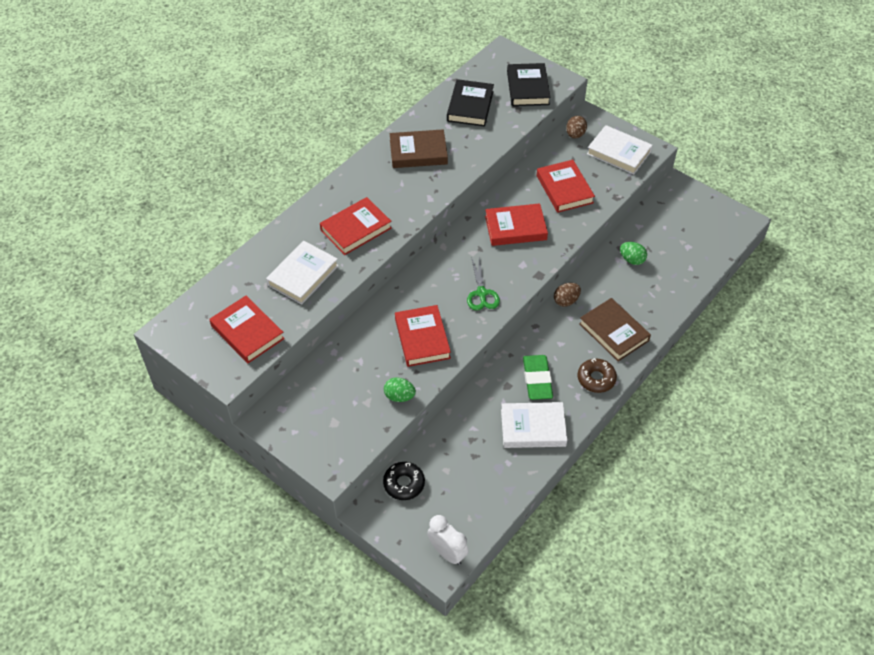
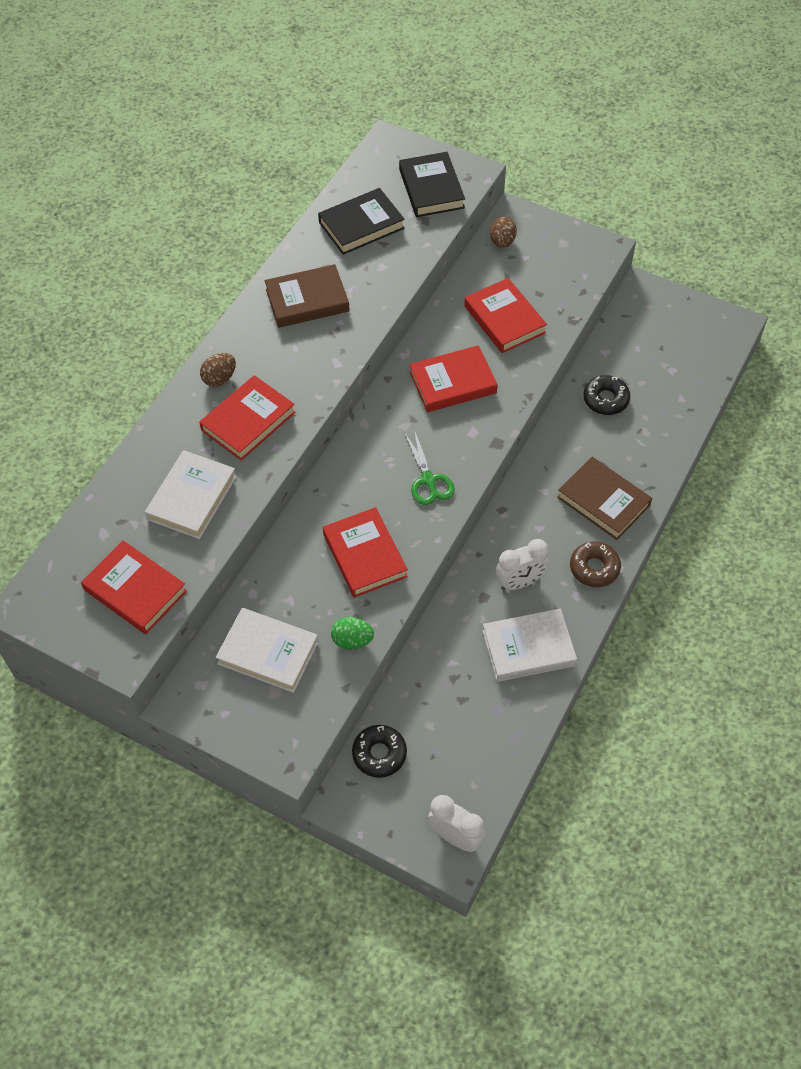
camera: 10 degrees left, 5 degrees up
black book [447,79,494,127] -> black book turned 60 degrees clockwise [318,188,405,255]
green eraser [523,355,553,400] -> white clock [496,539,549,590]
brown egg [554,283,581,307] -> brown egg moved to [200,353,236,387]
white book [587,125,653,175] -> white book moved to [215,608,318,693]
green egg [620,242,647,265] -> black donut [583,375,630,415]

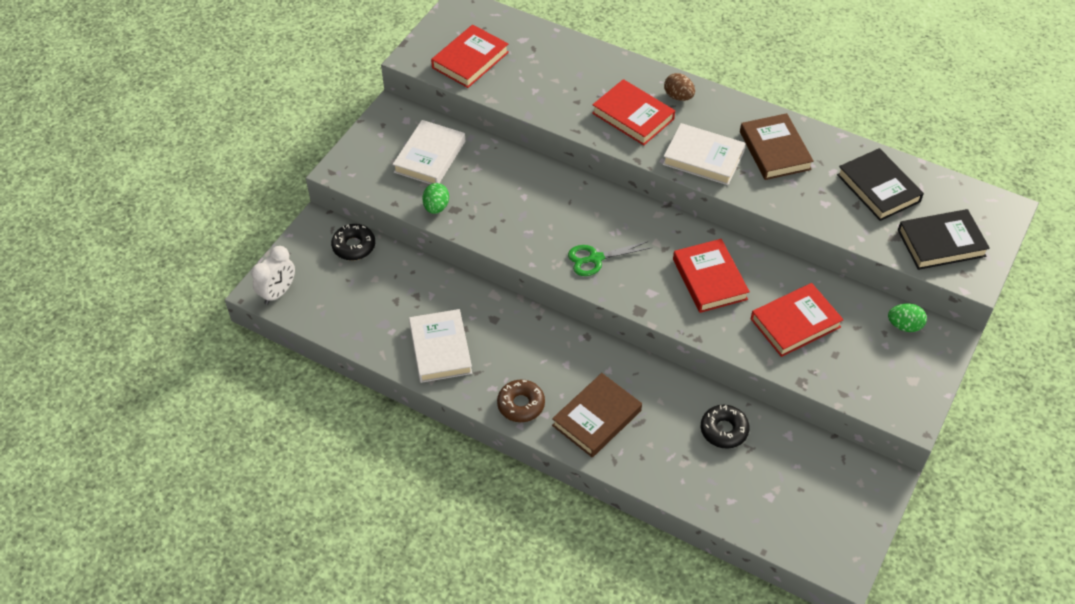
camera: 90 degrees right, 5 degrees down
white book [145,450,237,539] -> white book moved to [663,123,746,185]
red book [323,507,408,598] -> none
brown egg [490,217,517,248] -> green egg [888,303,927,332]
white clock [496,539,549,590] -> none

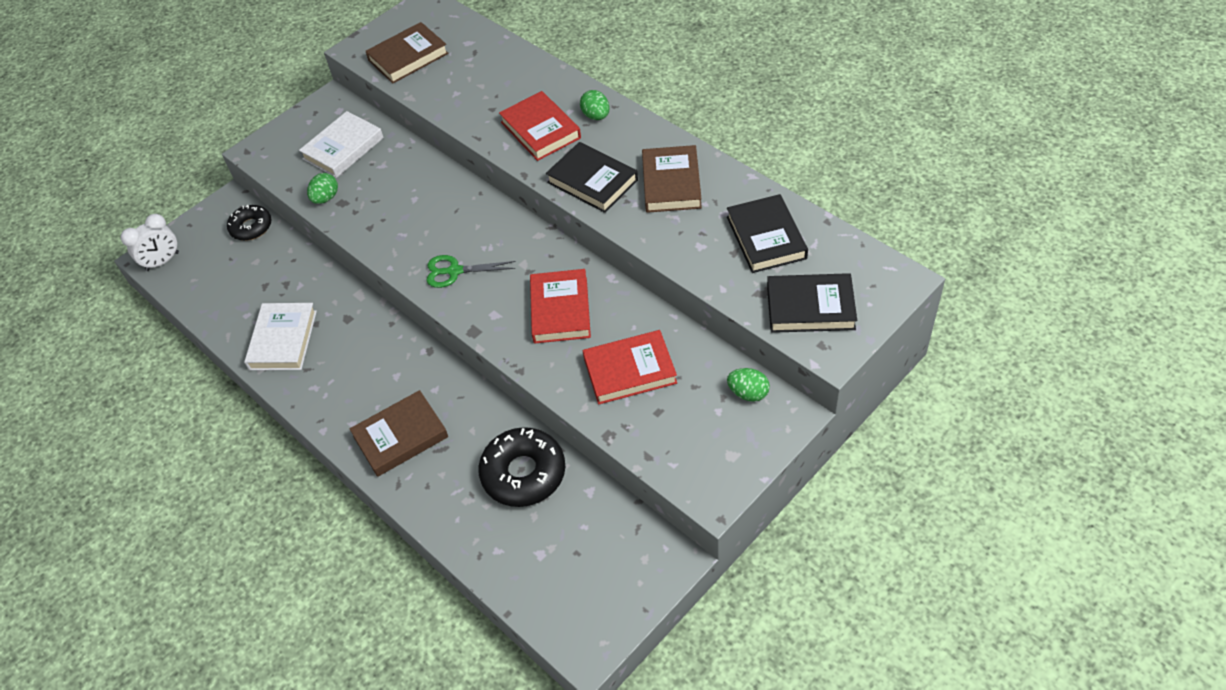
camera: 20 degrees right, 0 degrees up
red book [431,25,509,88] -> brown book [365,22,449,84]
brown donut [497,379,545,422] -> none
white book [663,123,746,185] -> black book [546,142,638,213]
brown egg [664,73,695,101] -> green egg [580,90,610,120]
black donut [701,405,750,449] -> black donut [478,427,565,507], size x1.63

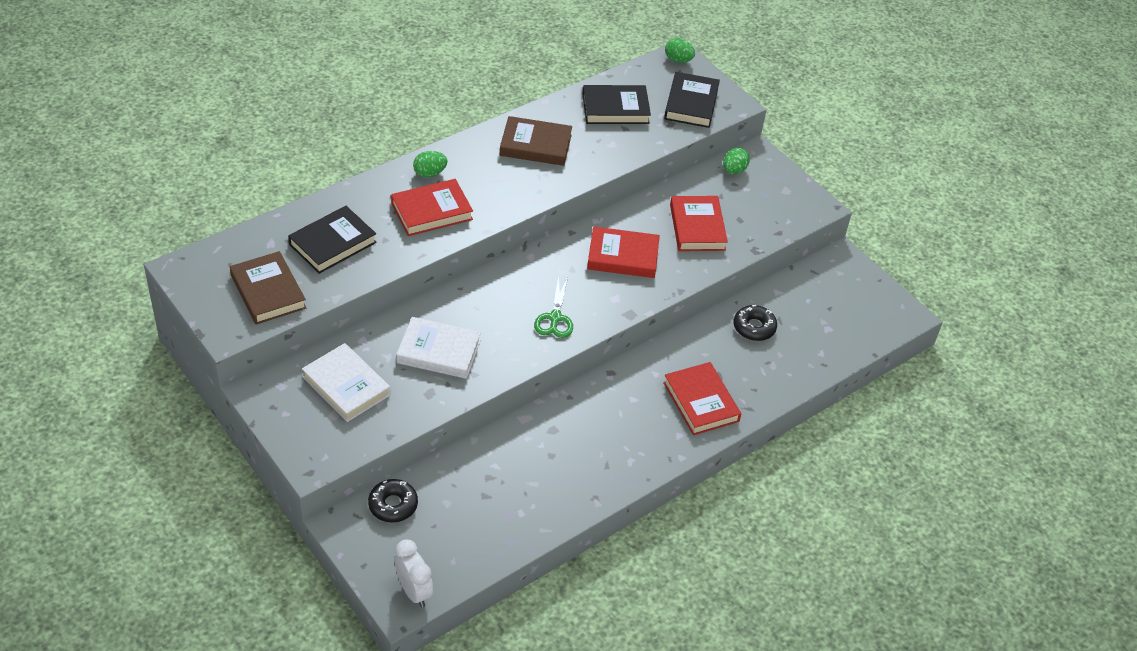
camera: 90 degrees left, 5 degrees down
white book [244,303,317,370] -> white book moved to [396,317,481,379]
green egg [307,173,338,204] -> green egg moved to [665,38,695,63]
brown book [350,390,448,477] -> red book [663,362,741,435]
black donut [478,427,565,507] -> black donut [734,305,777,341], size x0.62
black book [546,142,638,213] -> black book moved to [288,206,377,274]

